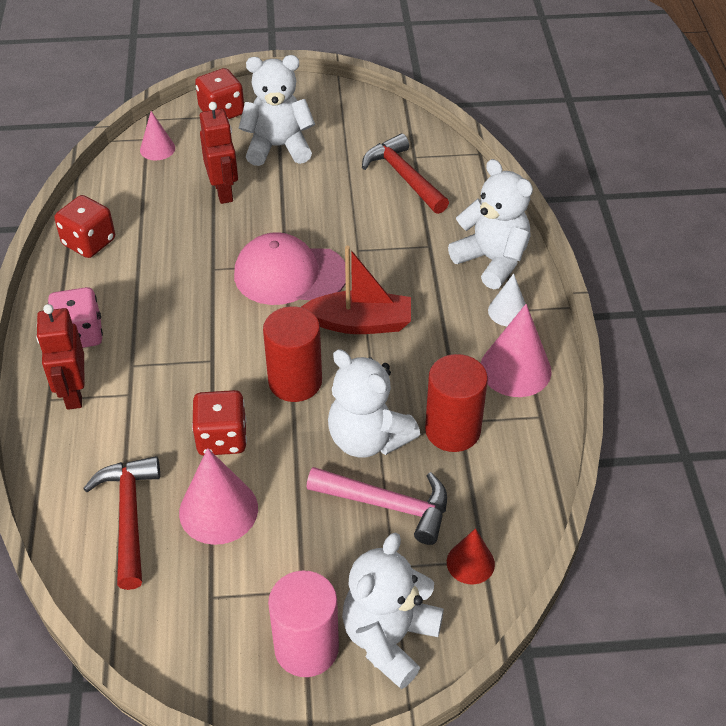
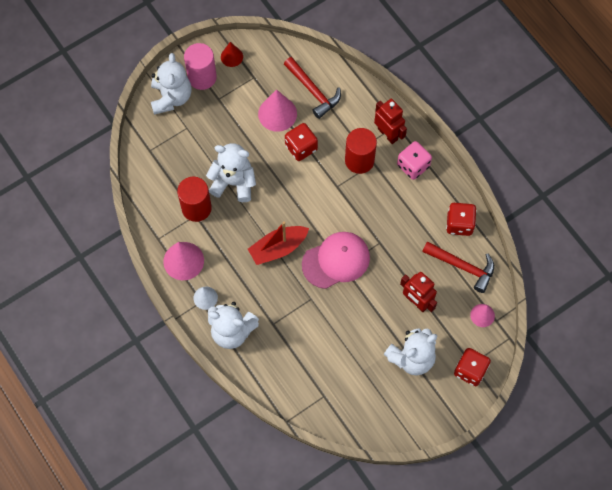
camera: 150 degrees right, 20 degrees up
red cylinder [263,306,322,402] -> red cylinder moved to [345,128,377,174]
pink hammer [306,467,447,545] -> none
red hammer [362,133,449,214] -> red hammer moved to [422,241,494,293]
red cone [447,528,495,584] -> red cone moved to [221,42,243,67]

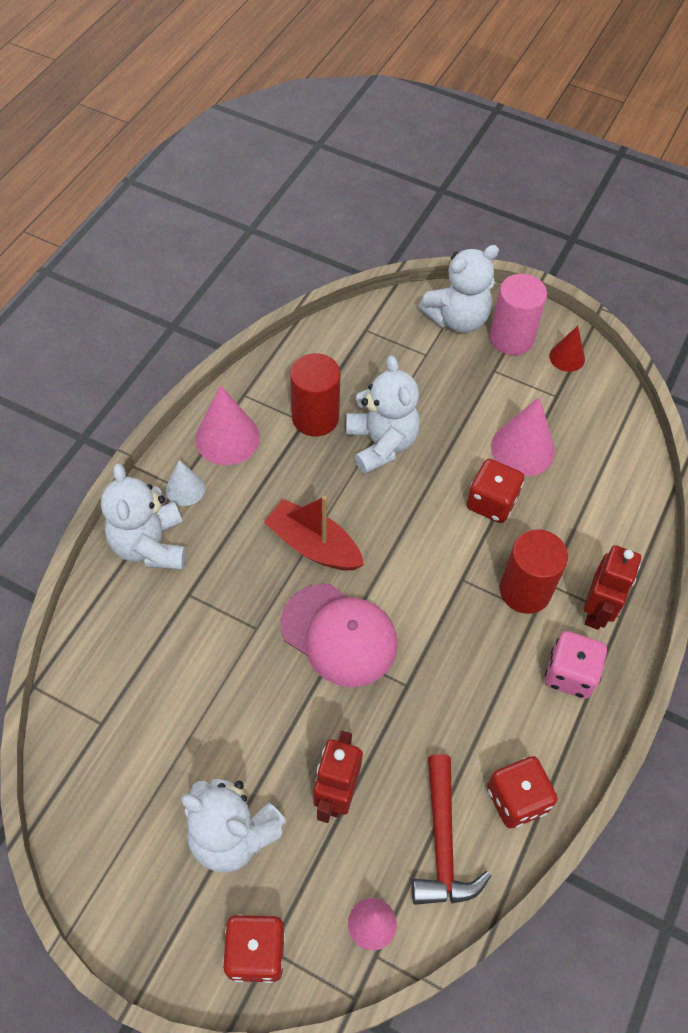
camera: 60 degrees right, 10 degrees down
red hammer [284,57,341,119] -> none

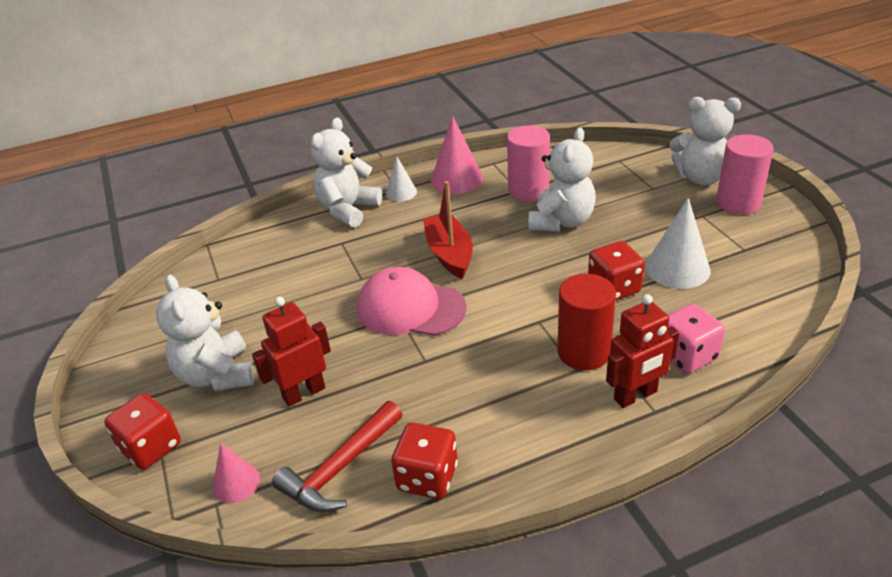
camera: 45 degrees right, 20 degrees down
pink cap [281,584,397,687] -> pink cap turned 120 degrees clockwise [357,267,467,336]
red cylinder [290,353,340,437] -> pink cylinder [507,125,550,202]
pink cone [491,397,555,476] -> white cone [645,198,711,289]
pink dice [545,631,607,699] -> pink dice moved to [668,304,725,374]
red cone [549,326,585,372] -> none

